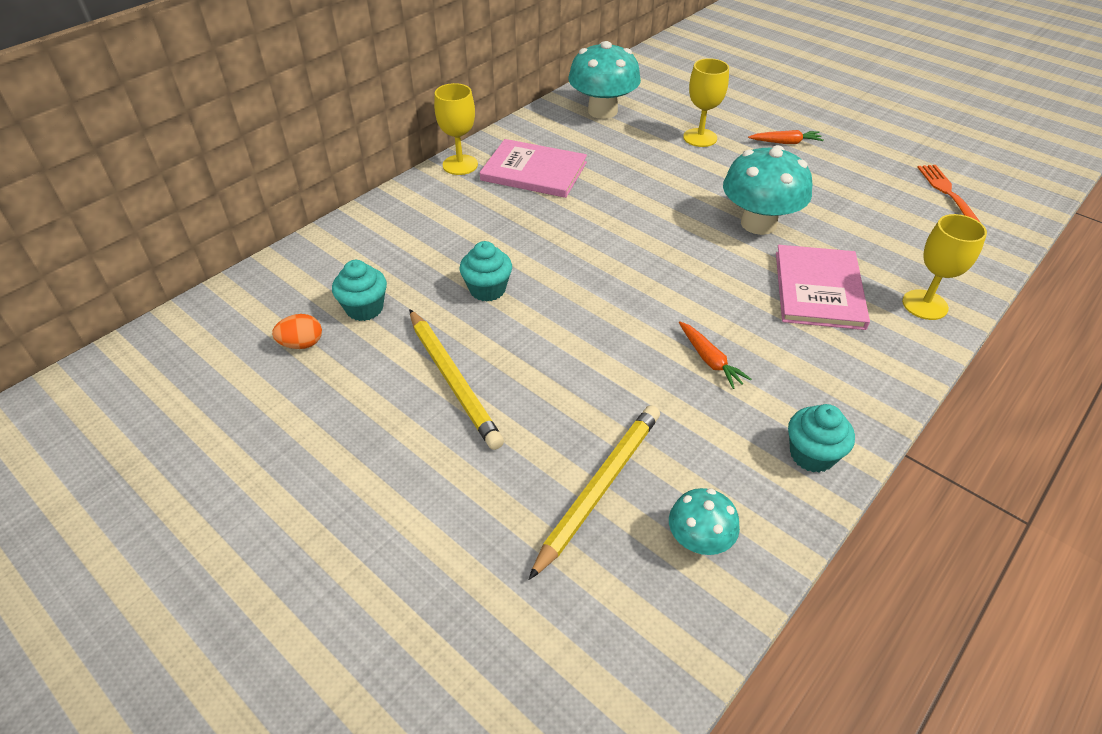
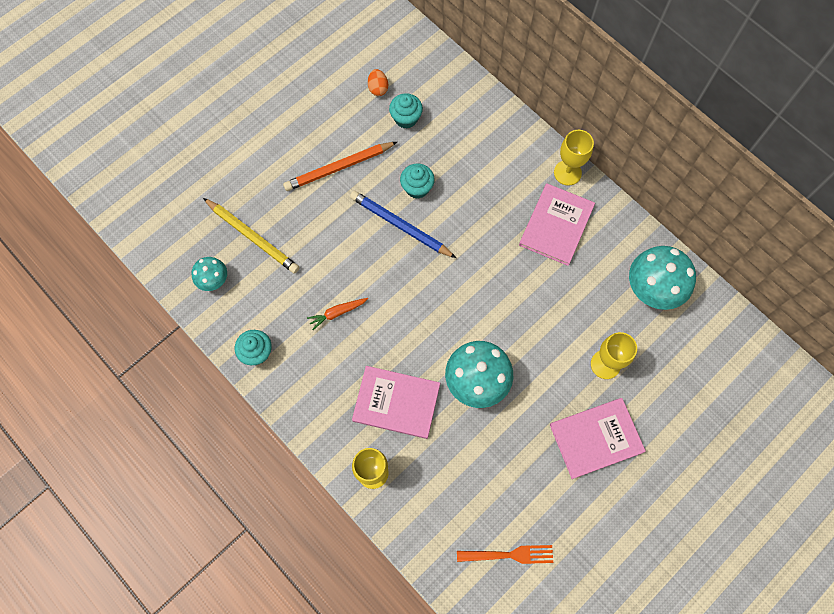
camera: 95 degrees right, 25 degrees up
yellow pencil [409,309,504,450] -> orange pencil [283,142,397,191]
orange carrot [748,130,823,144] -> pink book [550,398,646,479]
none -> blue pencil [350,191,456,258]

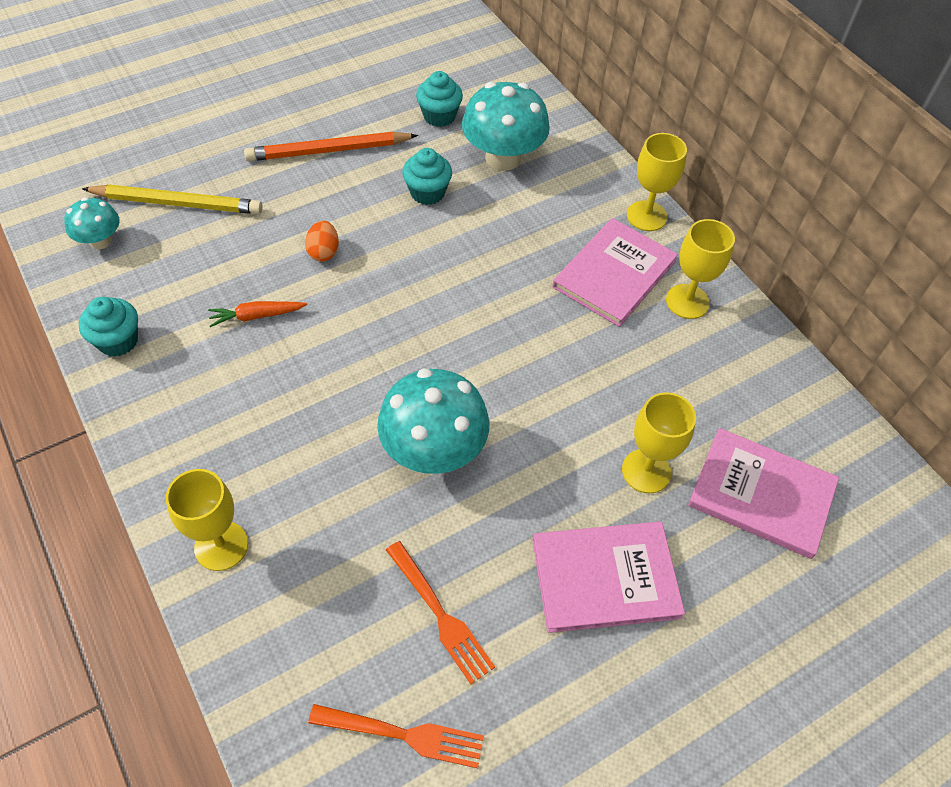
camera: 10 degrees right, 15 degrees down
yellow pencil [203,198,300,274] -> yellow pencil turned 45 degrees counterclockwise [82,185,263,214]
blue pencil [350,191,456,258] -> none
pink book [352,366,440,439] -> pink book moved to [688,428,839,559]
orange egg [368,69,388,96] -> orange egg moved to [305,221,339,262]
turquoise mushroom [629,246,696,310] -> turquoise mushroom moved to [462,82,550,171]
none -> orange fork [386,541,495,684]
none -> yellow goblet [666,219,735,319]

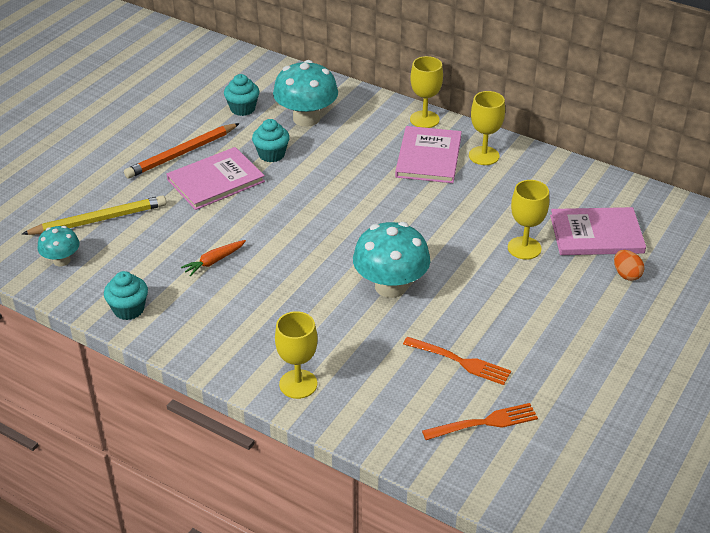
camera: 25 degrees left, 15 degrees down
orange egg [305,221,339,262] -> orange egg moved to [614,250,644,281]
pink book [532,521,685,633] -> pink book moved to [167,147,265,210]

